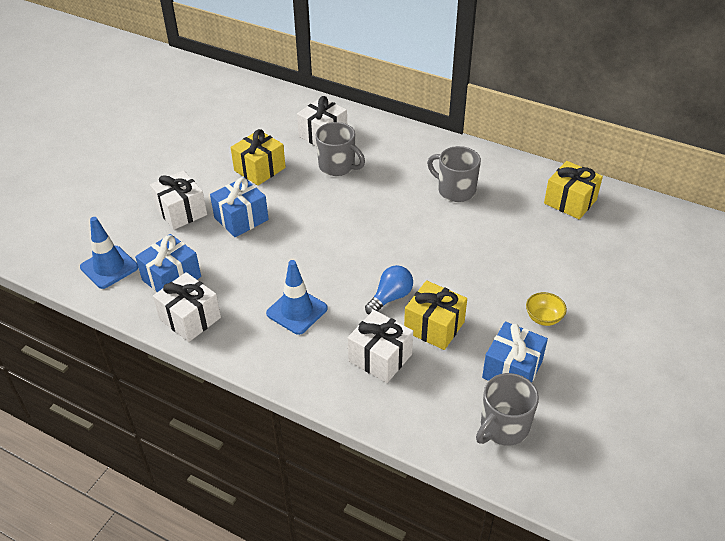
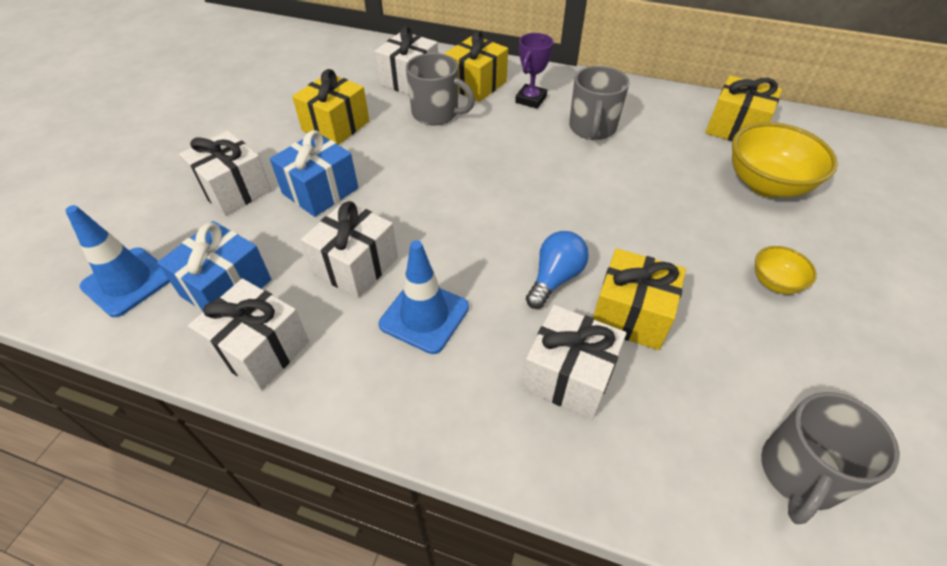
camera: 10 degrees left, 5 degrees up
grey mug [427,146,481,202] -> grey mug turned 105 degrees counterclockwise [569,66,630,140]
blue gift [482,321,548,382] -> none
none -> white gift [301,200,398,298]
none -> yellow gift [444,30,508,102]
none -> purple trophy [515,33,554,109]
none -> yellow bowl [732,122,838,198]

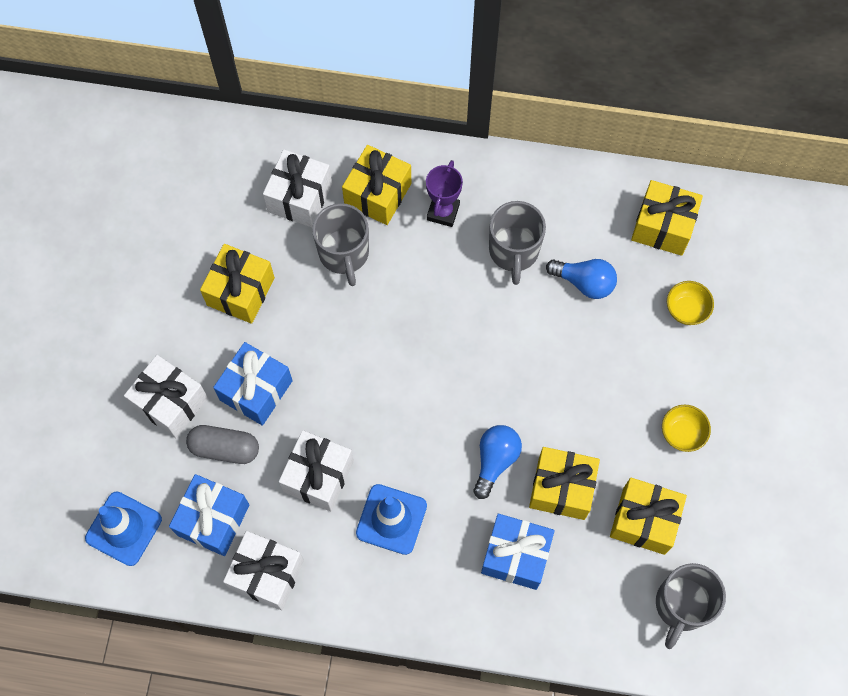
camera: 10 degrees left, 20 degrees up
grey mug [406,53,475,126] -> grey mug turned 60 degrees clockwise [312,203,369,286]
white gift [522,305,627,420] -> blue gift [481,514,555,590]
yellow bowl [732,122,838,198] -> yellow bowl [667,281,714,325], size x0.51
none -> grey capsule [186,425,259,464]
none -> blue light bulb [546,259,617,299]
none -> yellow gift [610,478,687,555]

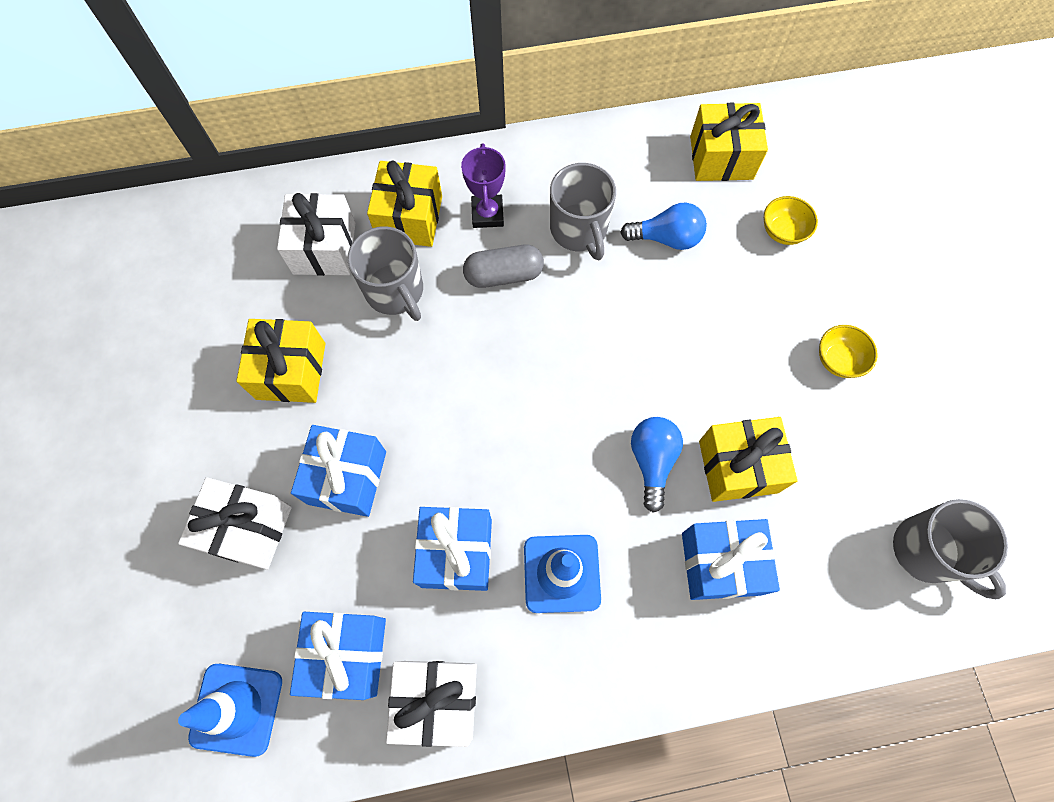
camera: 20 degrees left, 0 degrees up
grey capsule [186,425,259,464] -> grey capsule moved to [463,245,544,288]
white gift [279,430,354,511] -> blue gift [413,507,492,591]
yellow gift [610,478,687,555] -> none
grey mug [656,563,726,649] -> grey mug turned 45 degrees counterclockwise [893,499,1008,599]

